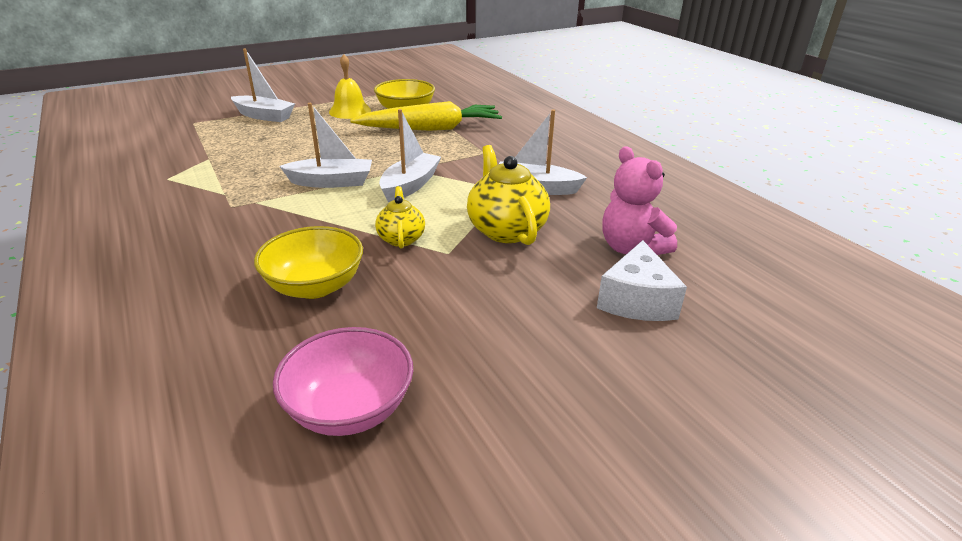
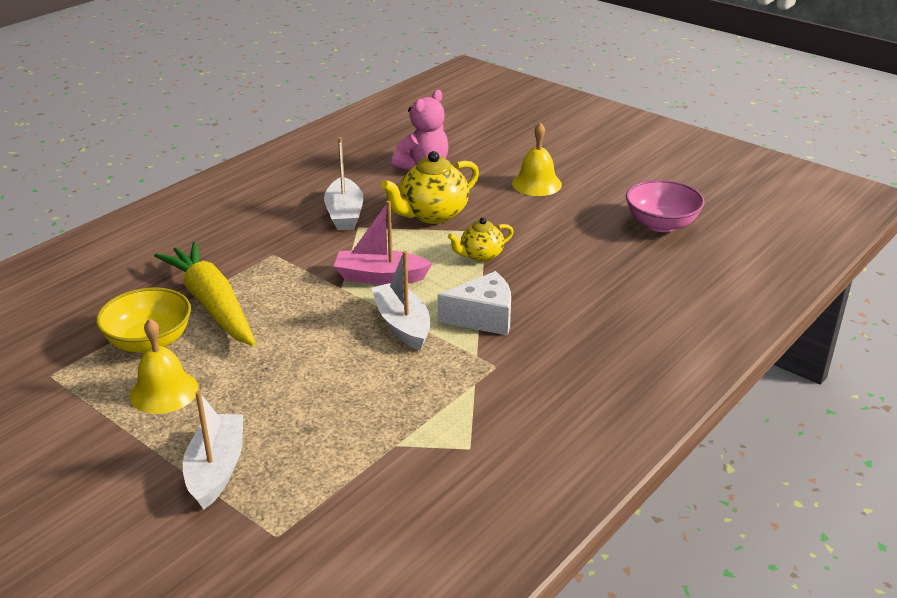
camera: 110 degrees left, 0 degrees up
yellow bowl [254,226,363,299] -> none
white boat [379,109,441,202] -> pink boat [334,201,432,285]
white cheese [597,240,687,321] -> white cheese moved to [438,271,511,336]
none -> yellow bell [512,123,562,196]

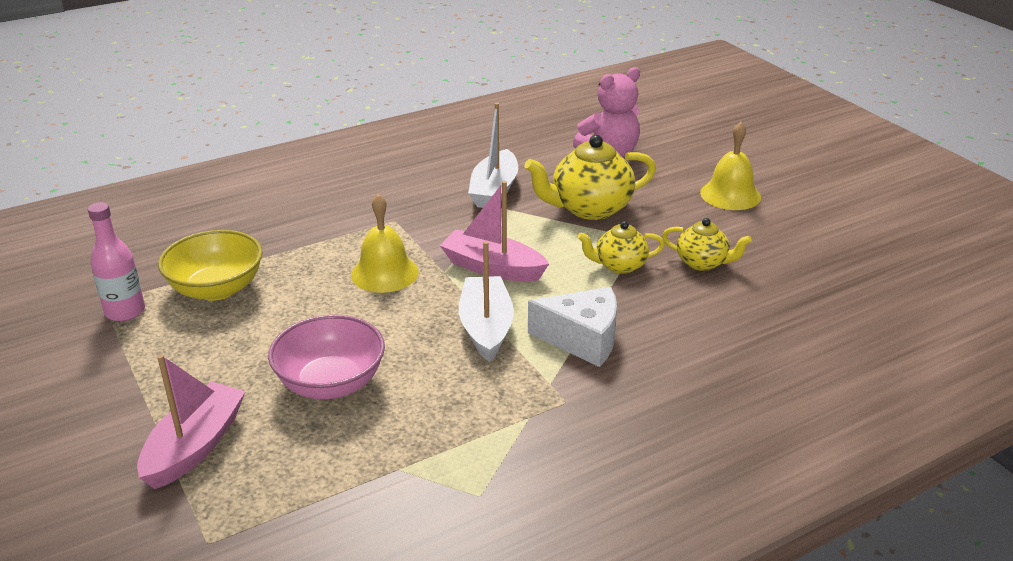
camera: 20 degrees right, 0 degrees up
yellow bell [130,318,198,414] -> yellow bell moved to [351,194,419,293]
yellow carrot [154,242,256,346] -> none
white boat [183,391,243,510] -> pink boat [137,354,246,489]
pink bowl [626,180,705,232] -> pink bowl moved to [268,315,385,399]
none -> pink bottle [88,202,145,321]
none -> yellow teapot [662,218,752,271]

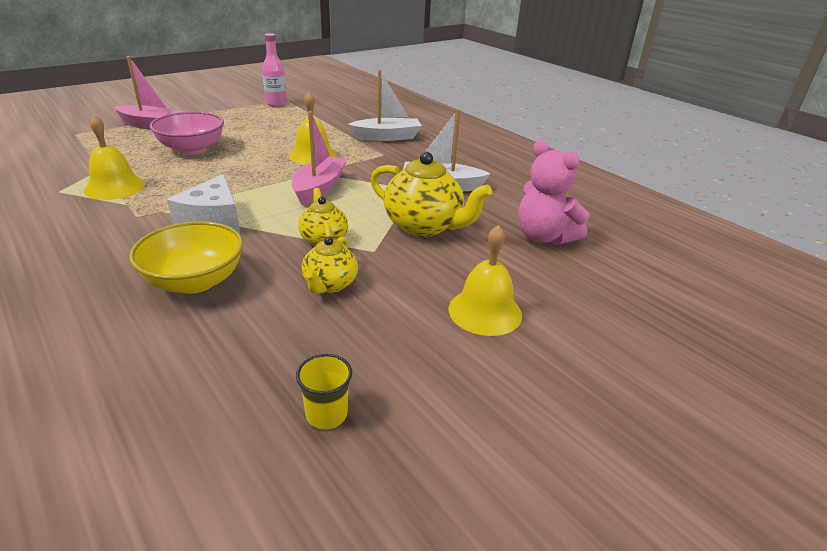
camera: 80 degrees right, 0 degrees up
yellow bowl [158,230,263,301] -> yellow bowl moved to [129,221,243,294]
white boat [459,241,514,362] -> white boat moved to [348,70,422,141]
yellow teapot [525,135,656,220] -> yellow teapot turned 150 degrees clockwise [371,152,492,237]
none -> yellow bell [84,115,145,200]
none -> yellow cup [296,354,352,429]

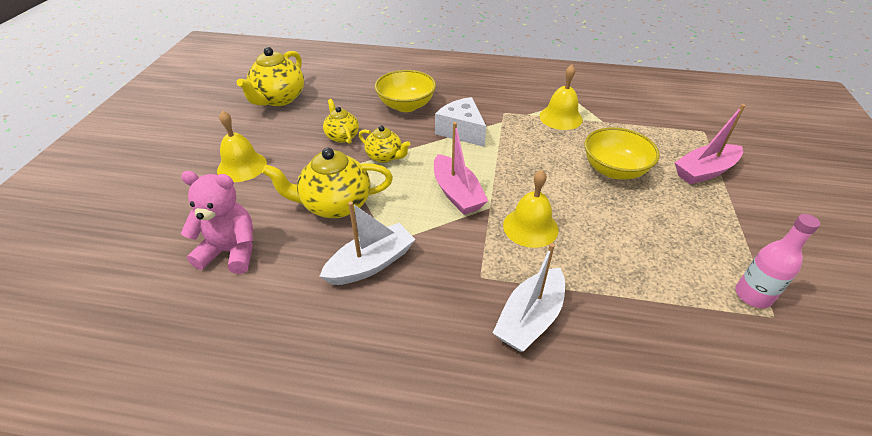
camera: 140 degrees right, 10 degrees up
pink bowl [150,112,224,154] -> yellow bowl [584,127,660,180]
yellow cup [296,354,352,429] -> yellow teapot [237,47,304,106]

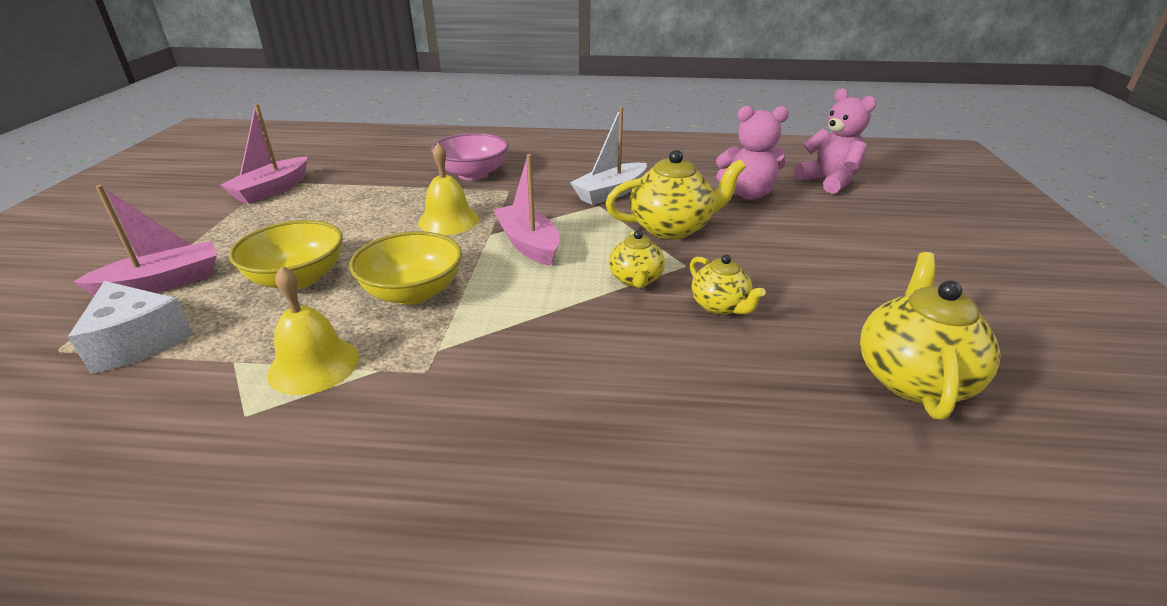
camera: 175 degrees right, 10 degrees down
yellow bell [217,110,267,182] -> none
yellow teapot [359,125,410,163] -> yellow teapot turned 120 degrees counterclockwise [609,230,665,288]
yellow bowl [375,70,436,112] -> yellow bowl moved to [350,231,462,305]
white cheese [435,97,486,147] -> white cheese moved to [68,281,193,374]
white boat [493,243,565,352] -> pink bowl [431,133,509,180]
pink bottle [735,214,820,308] -> pink boat [220,104,307,204]
none -> pink teddy bear [794,88,876,194]

